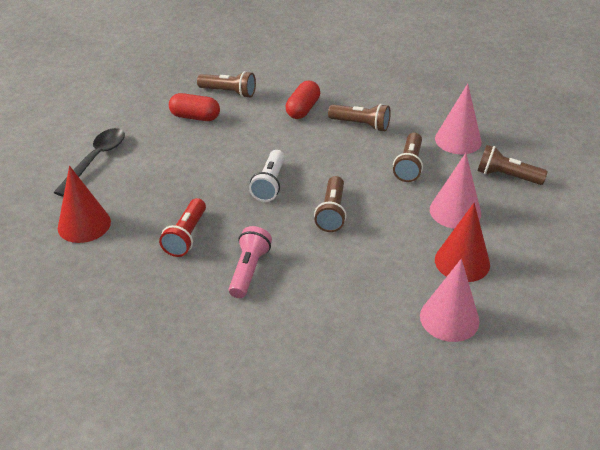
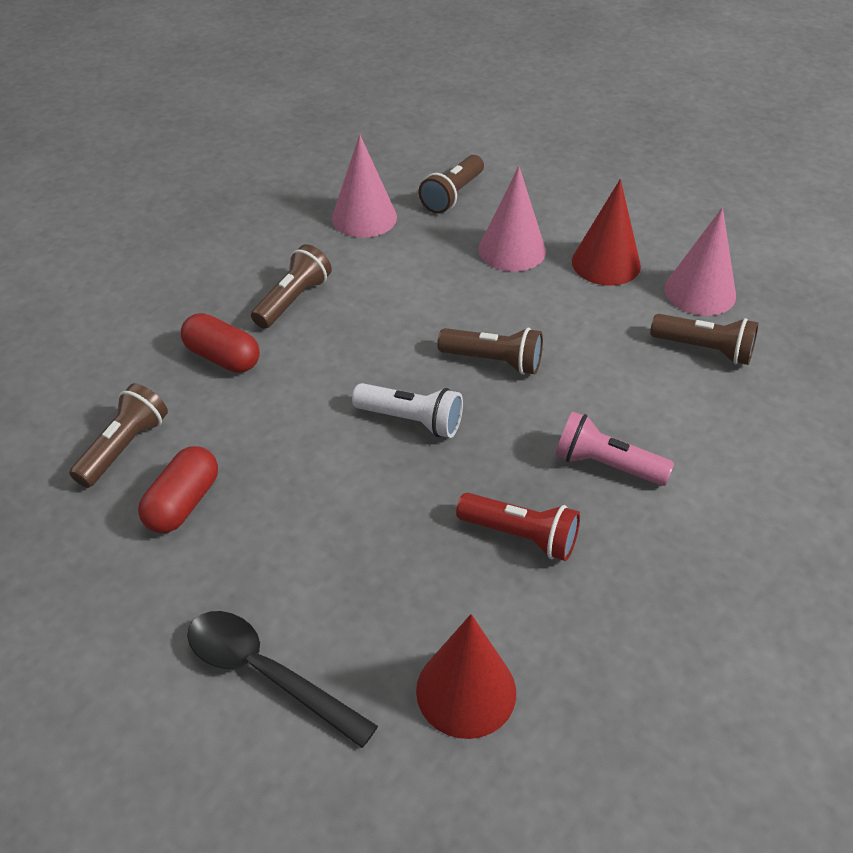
camera: 80 degrees left, 5 degrees up
brown flashlight [393,133,423,182] -> brown flashlight moved to [650,314,759,365]

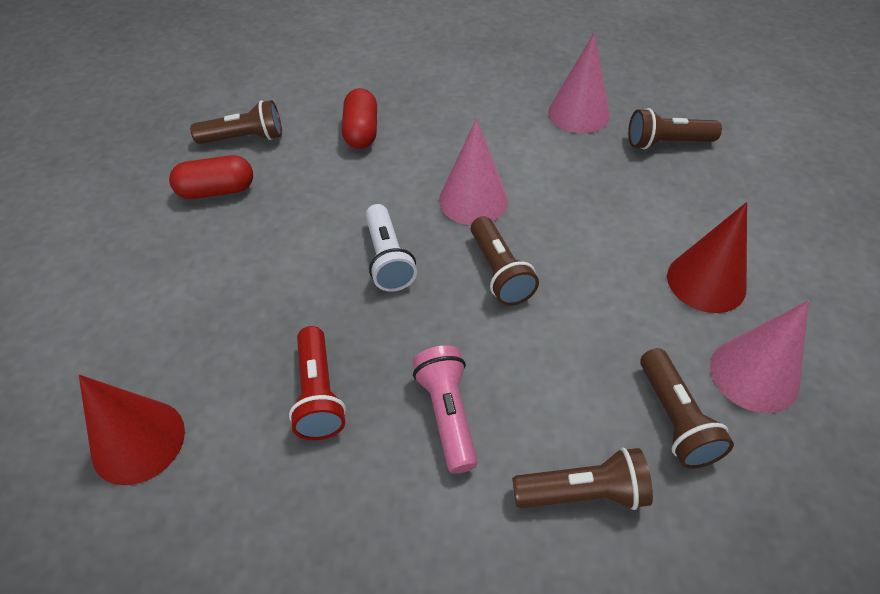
camera: 55 degrees right, 5 degrees up
black spoon [187,611,378,748] -> none
brown flashlight [251,244,332,329] -> brown flashlight moved to [512,447,653,510]
pink cone [478,166,546,272] -> pink cone moved to [439,119,508,225]

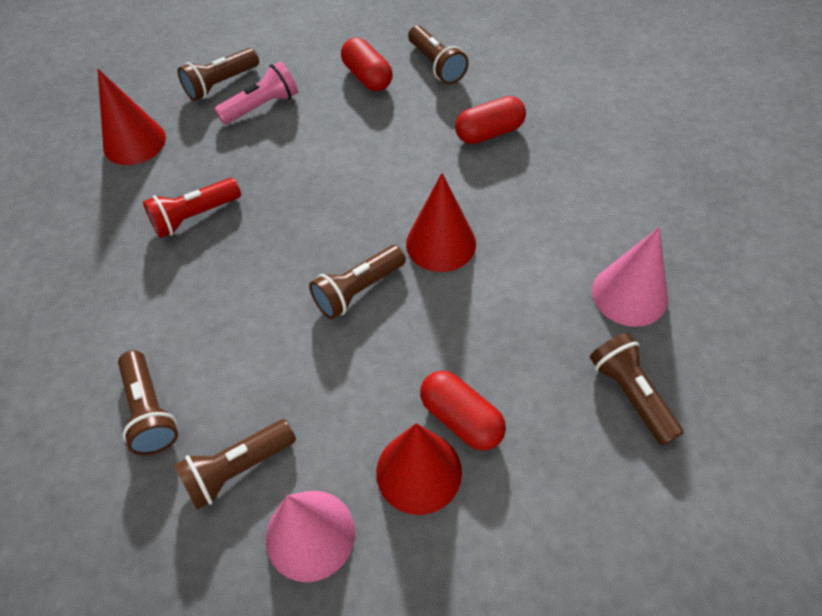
camera: 70 degrees right, 5 degrees up
white flashlight [365,204,417,292] -> none
pink flashlight [412,345,477,474] -> pink flashlight moved to [215,61,298,124]
pink cone [439,119,508,225] -> red cone [406,173,476,272]
none -> brown flashlight [178,48,259,101]
none -> red capsule [420,371,506,450]

